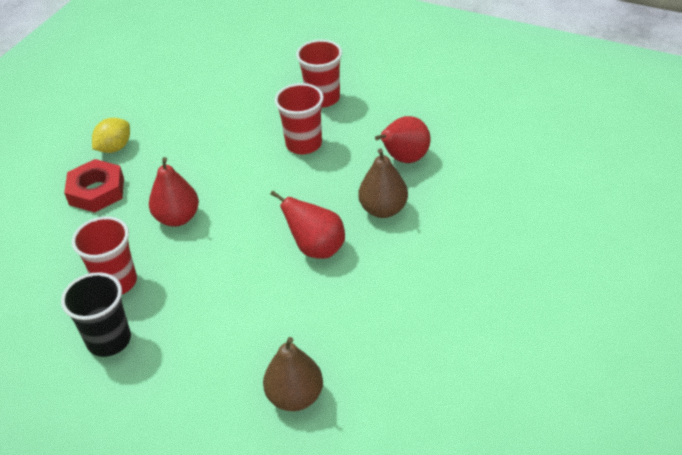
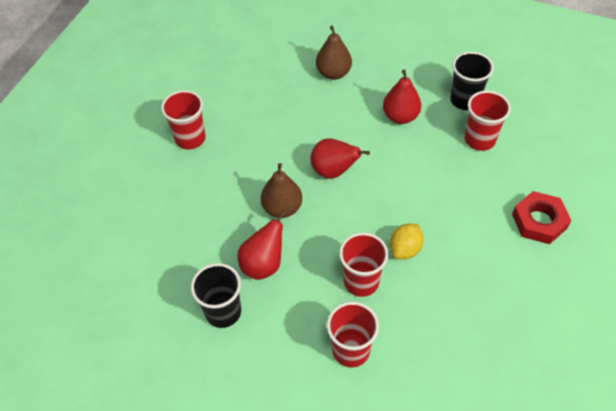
camera: 175 degrees right, 10 degrees up
yellow lemon [92,118,130,153] -> yellow lemon moved to [390,224,424,260]
red pear [149,157,199,227] -> red pear moved to [383,69,421,124]
none -> red cup [161,90,205,149]
none -> black cup [191,263,241,328]

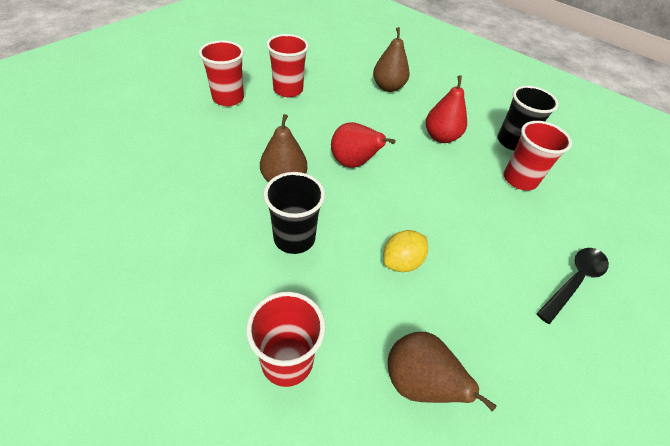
camera: 10 degrees right, 5 degrees down
black cup [191,263,241,328] -> black cup moved to [263,172,325,254]
red pear [237,210,287,280] -> none
red cup [339,232,388,297] -> red cup moved to [267,34,309,97]
red nut [512,191,571,244] -> black spoon [536,248,609,324]
none -> brown pear [388,332,497,412]

